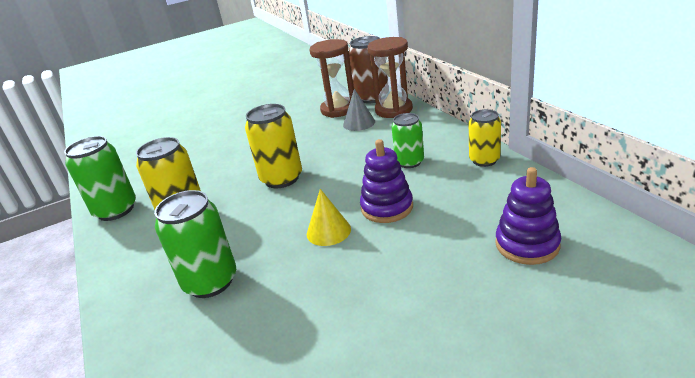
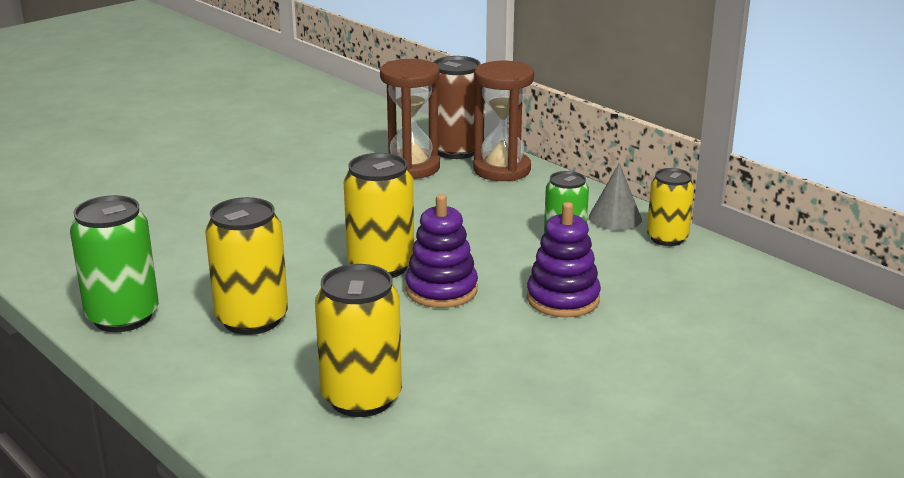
camera: 20 degrees left, 5 degrees down
green can [154,190,236,298] -> yellow can [315,264,402,417]
yellow cone [307,189,351,246] -> none
grey cone [343,89,375,131] -> grey cone moved to [589,163,642,230]
purple stacking toy [495,167,561,265] -> purple stacking toy moved to [406,194,478,308]

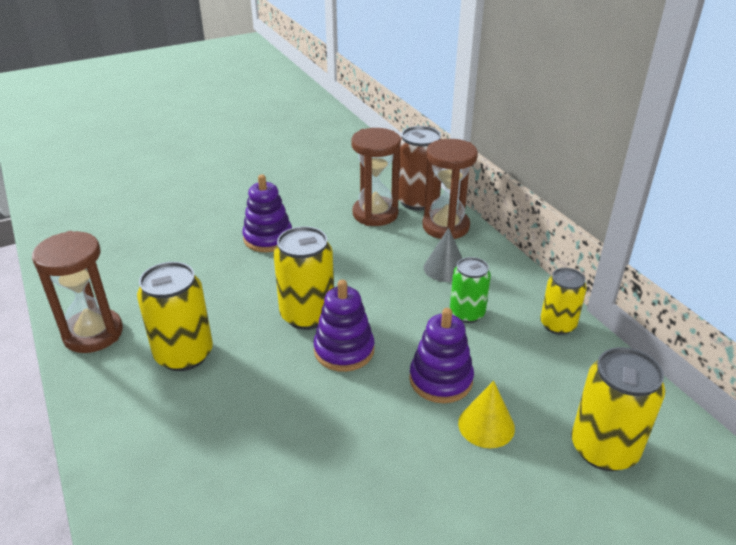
camera: 15 degrees right, 10 degrees up
green can [70,195,159,332] -> brown hourglass [32,231,123,353]
yellow can [315,264,402,417] -> yellow can moved to [572,347,665,471]
grey cone [589,163,642,230] -> grey cone moved to [424,228,462,282]
none -> purple stacking toy [242,175,292,252]
none -> yellow cone [458,381,515,448]

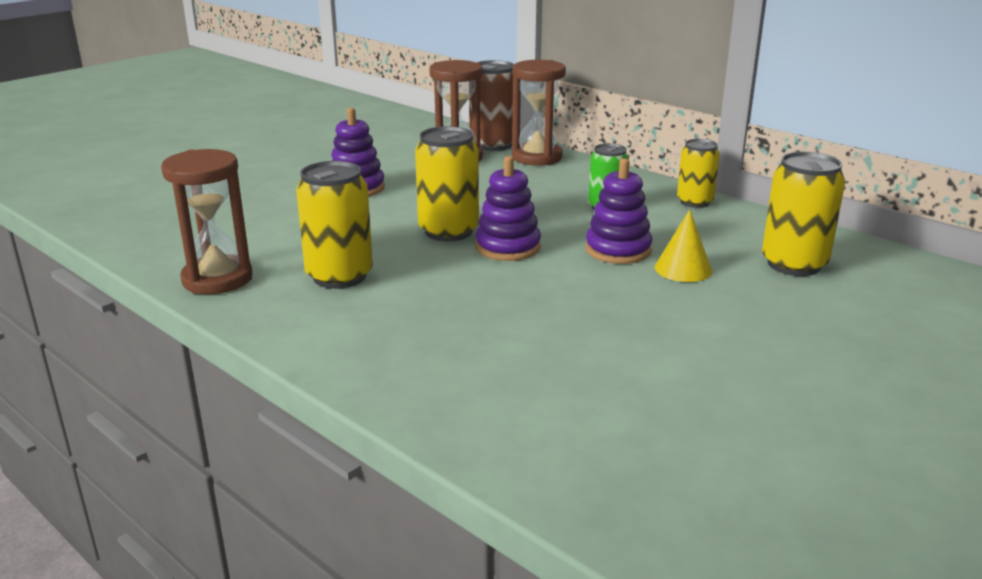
camera: 20 degrees left, 10 degrees down
grey cone [424,228,462,282] -> none

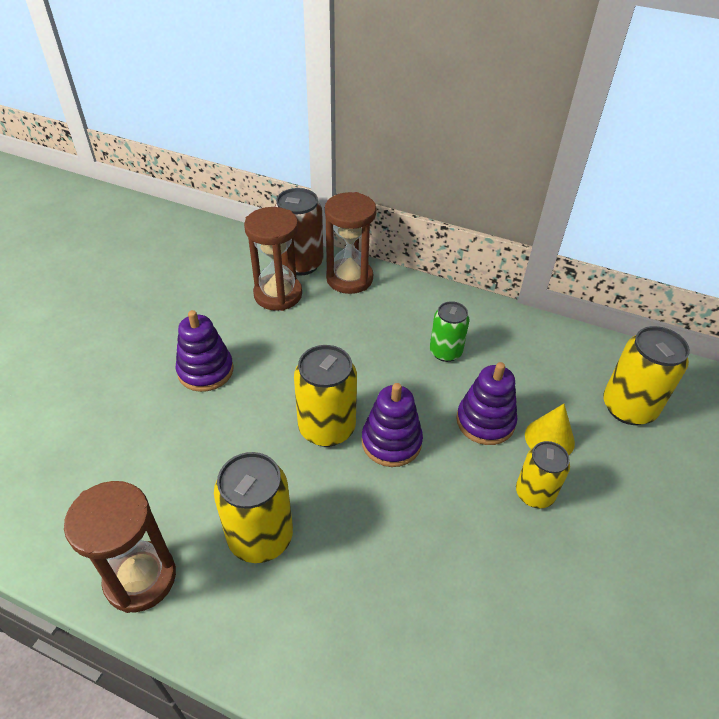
camera: 20 degrees left, 20 degrees up
yellow can [677,139,720,208] -> yellow can moved to [516,441,570,508]

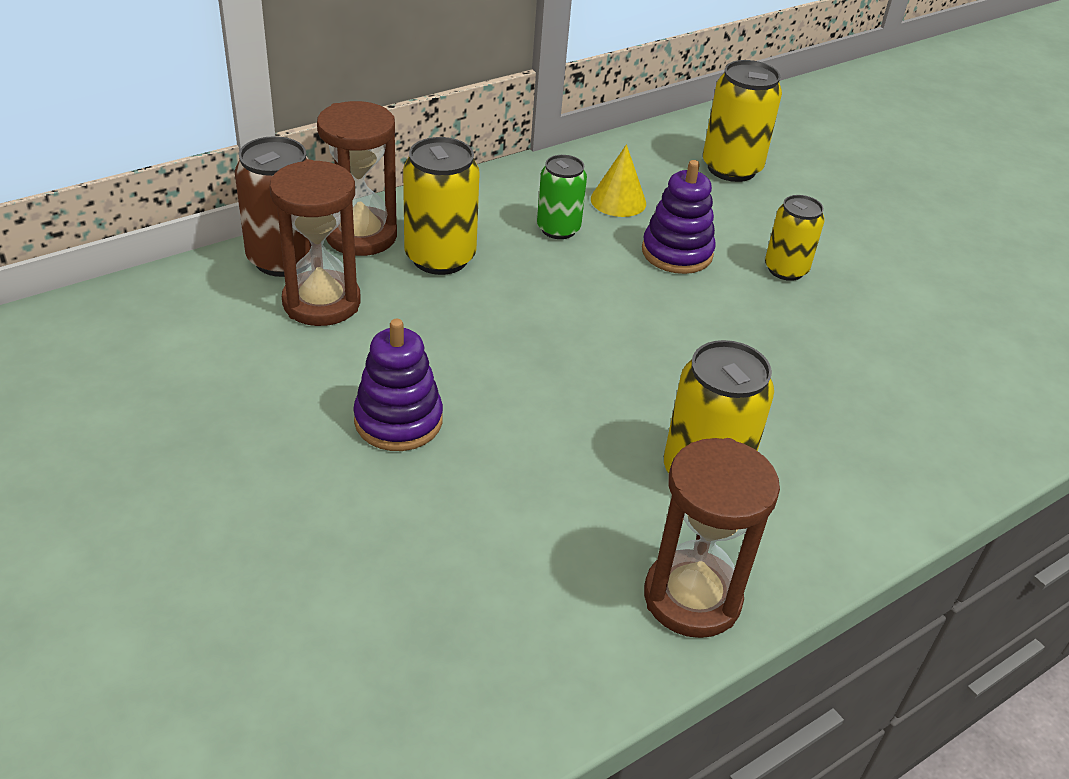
camera: 60 degrees left, 5 degrees down
yellow can [294,345,357,447] -> yellow can moved to [403,137,480,275]
purple stacking toy [361,383,423,467] -> none
yellow cone [525,404,575,455] -> yellow cone moved to [591,144,646,217]

